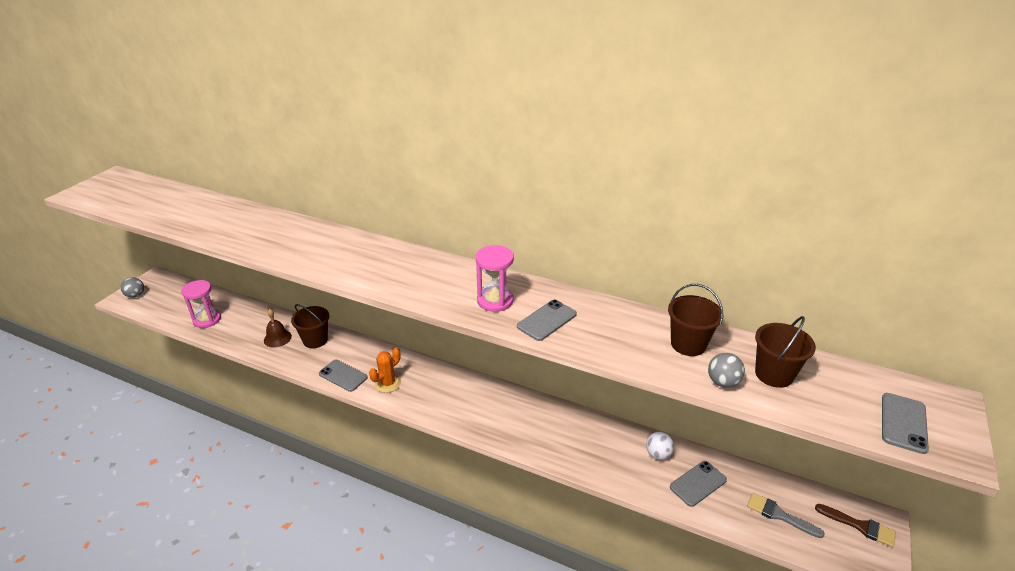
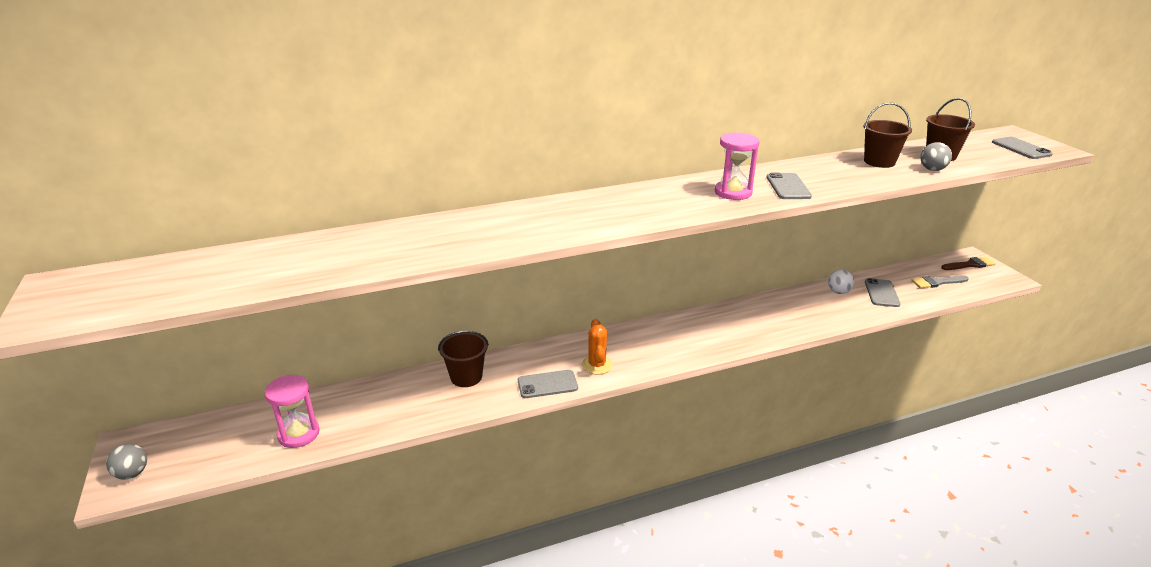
camera: 45 degrees left, 5 degrees down
brown bell [264,309,292,348] -> none

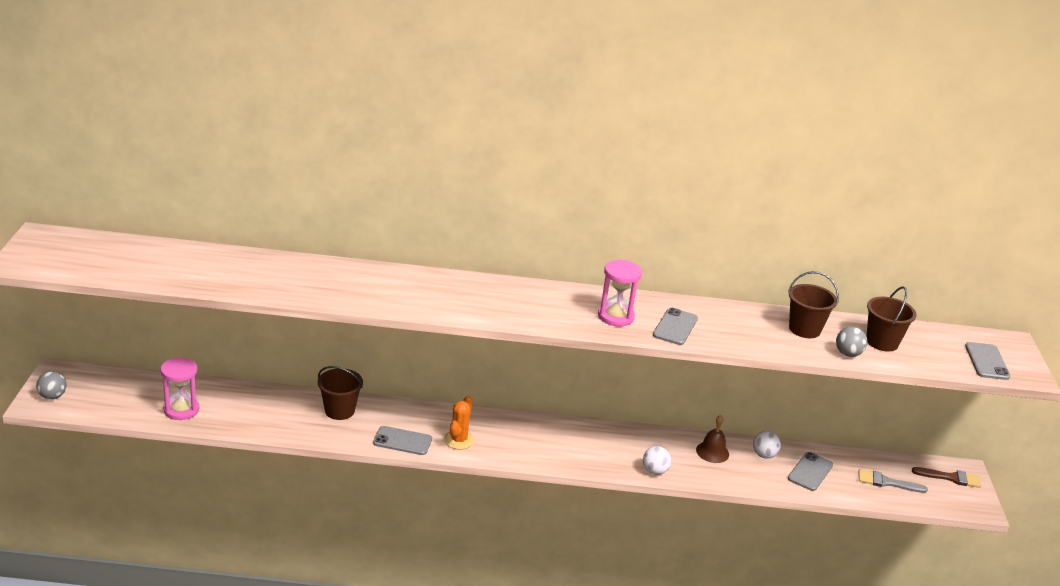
camera: 20 degrees right, 0 degrees up
none -> white ball [643,446,671,475]
none -> brown bell [696,415,729,463]

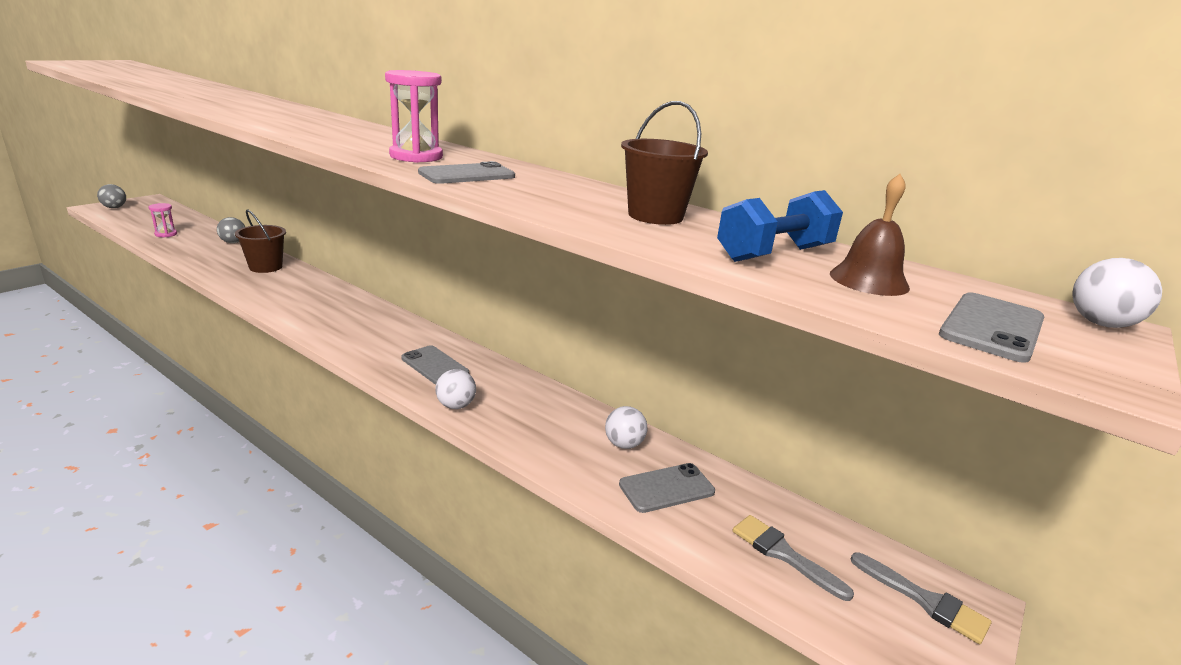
camera: 35 degrees right, 5 degrees down
pink hourglass [161,357,199,420] -> pink hourglass [149,203,177,237], size x0.61
grey phone [373,426,432,455] -> grey phone moved to [401,345,469,385]
orange cactus [444,396,474,450] -> none
brown bell [696,415,729,463] -> brown bell moved to [830,174,910,296]
grey ball [836,327,867,357] -> grey ball moved to [217,217,245,243]
brown bucket [866,286,917,352] -> blue dumbbell [717,190,843,262]
brown brush [912,467,981,488] -> grey brush [851,552,991,644]
none -> white ball [1072,258,1162,328]

